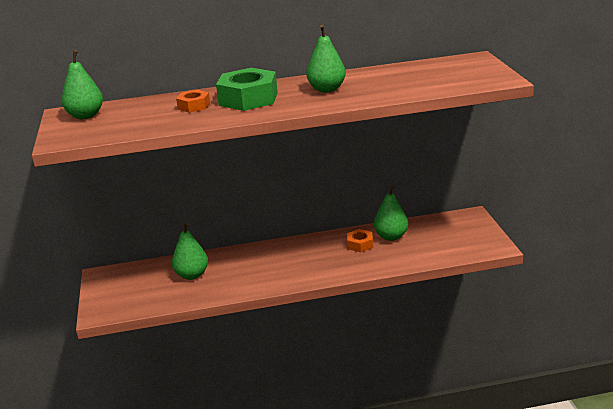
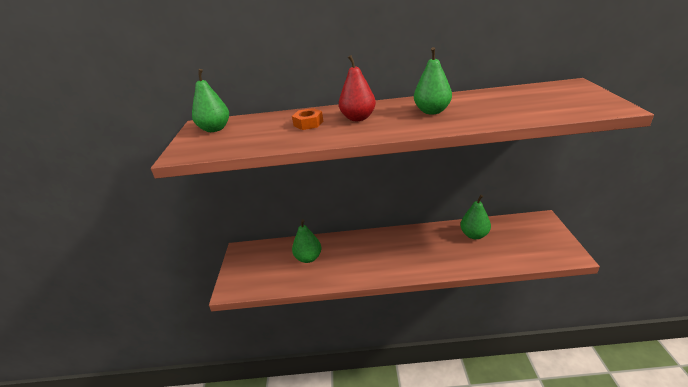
camera: 10 degrees right, 5 degrees up
green nut [216,68,278,111] -> red pear [339,55,376,121]
orange nut [347,229,373,252] -> none

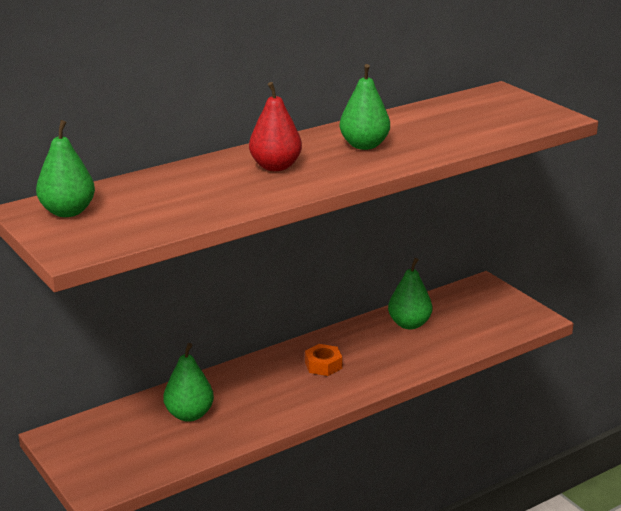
camera: 35 degrees left, 5 degrees down
orange nut [292,108,323,130] -> orange nut moved to [305,344,342,376]

